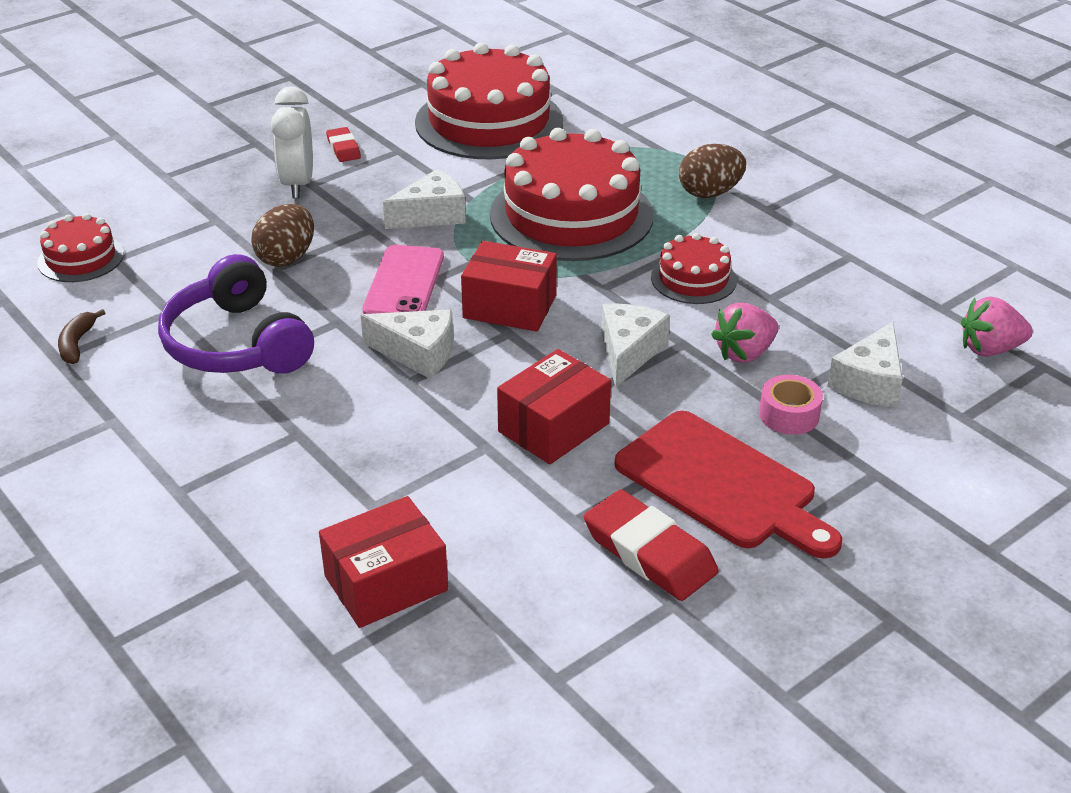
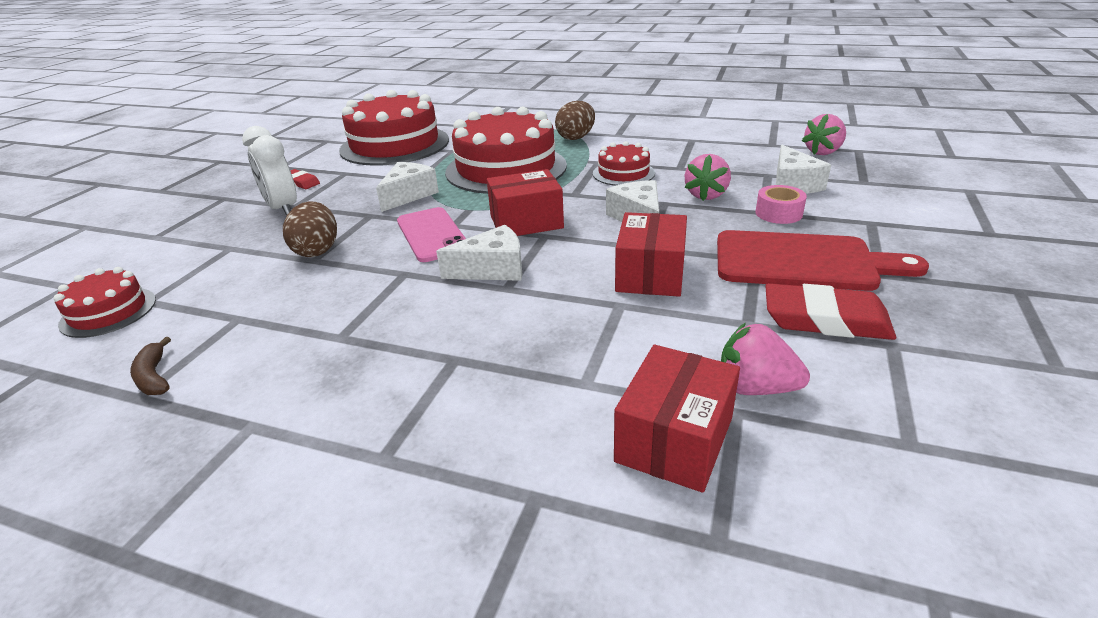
camera: 30 degrees left, 5 degrees down
purple headphones [158,254,314,374] -> none
none -> pink strawberry [721,322,810,395]

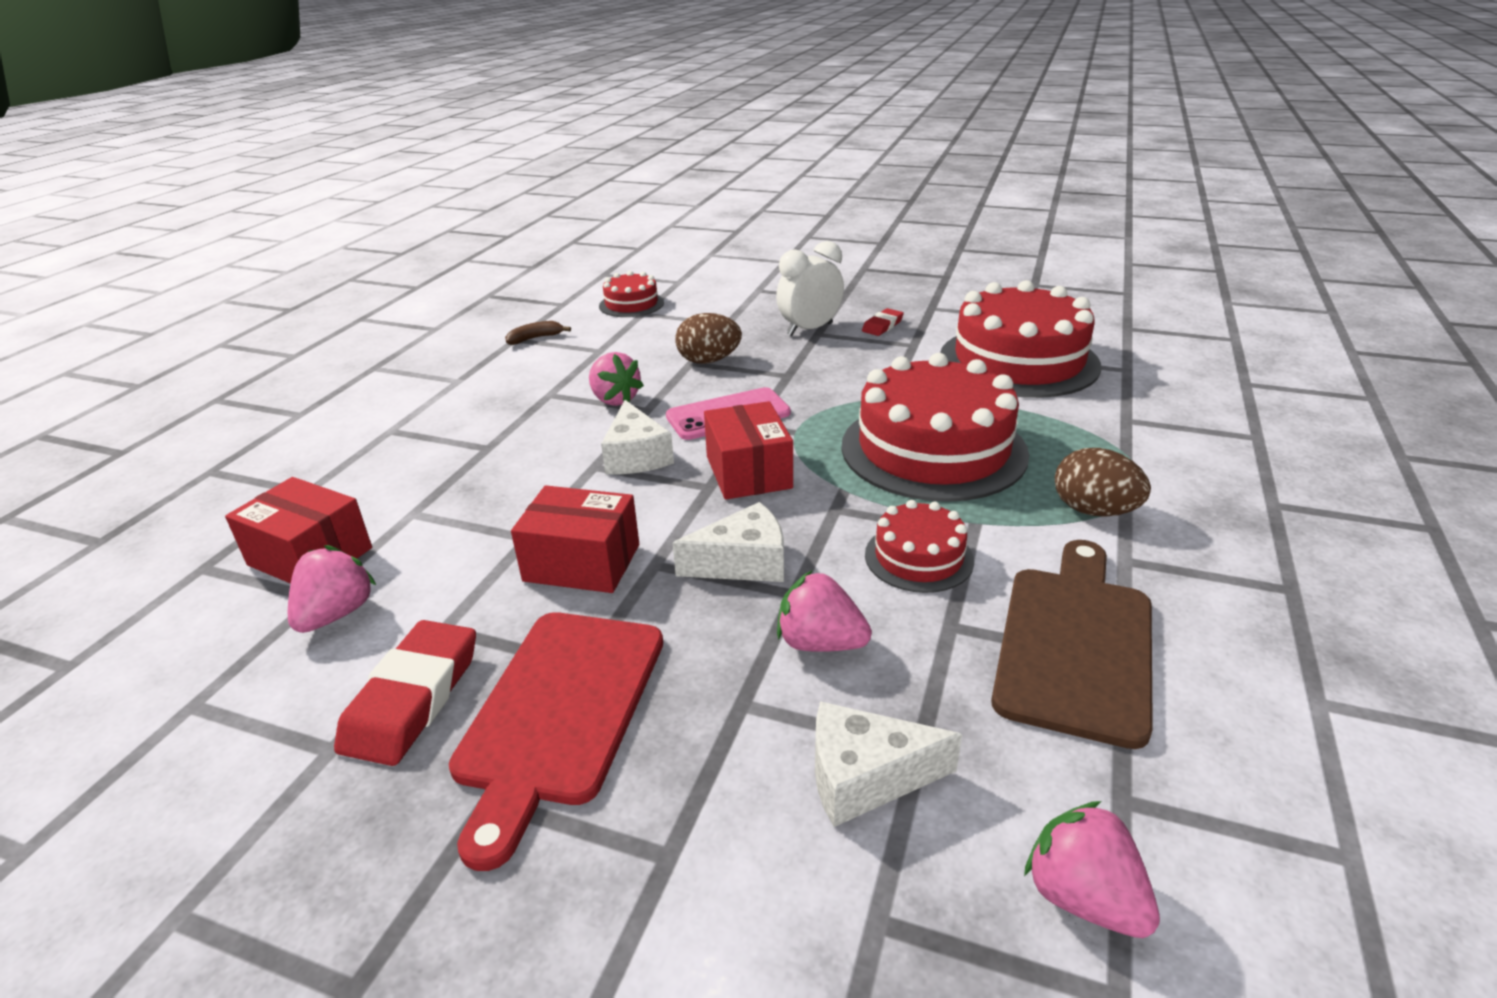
camera: 90 degrees right, 0 degrees up
white cheese [376,162,439,212] -> none
pink tape [756,185,807,224] -> none
none -> pink strawberry [589,352,644,406]
none -> brown cutting board [991,540,1153,749]

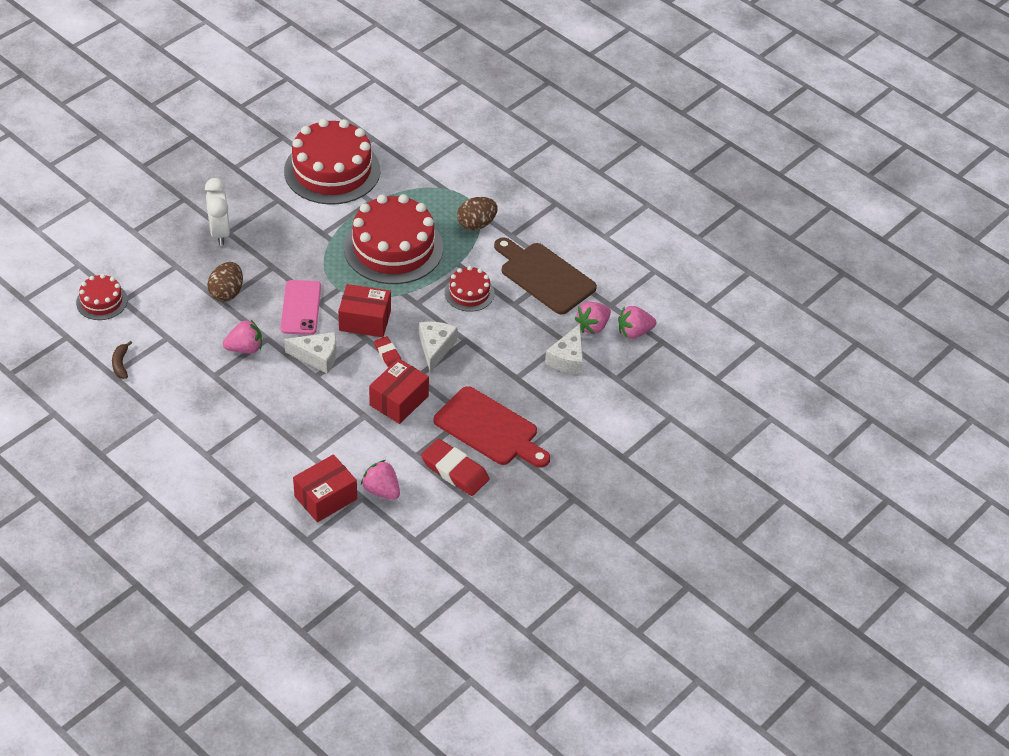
camera: 70 degrees left, 15 degrees up
pink strawberry [777,571,872,652] -> pink strawberry moved to [574,302,611,334]
red eraser [862,308,904,336] -> red eraser moved to [374,336,401,368]

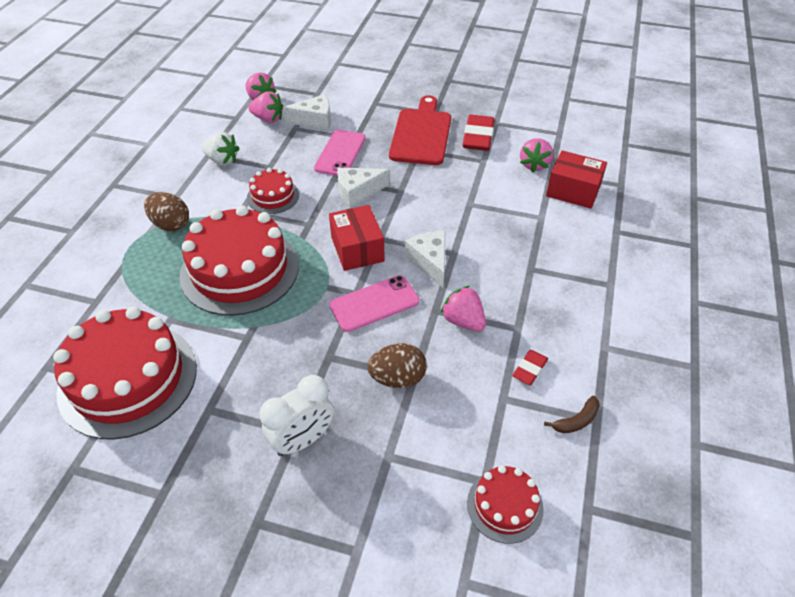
camera: 115 degrees left, 0 degrees up
red box [369,358,429,424] -> none
red eraser [374,336,401,368] -> red eraser moved to [512,350,548,385]
brown cutting board [494,237,597,315] -> white strawberry [202,132,240,166]
none -> pink phone [314,130,366,176]

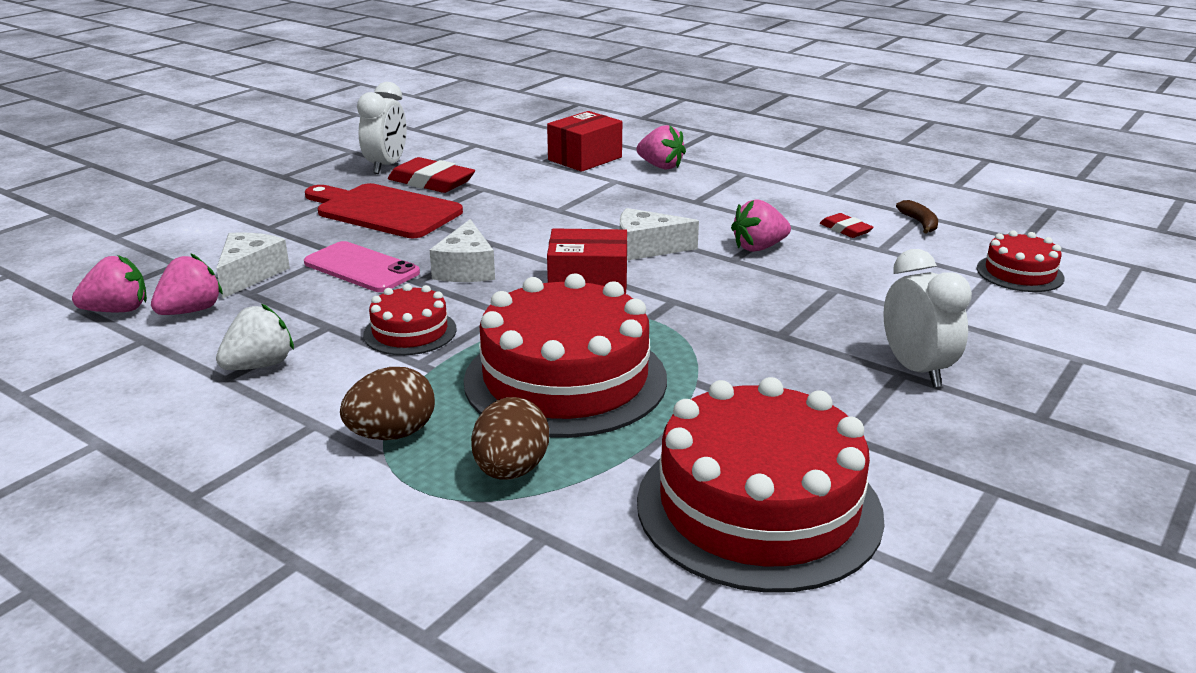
camera: 70 degrees left, 20 degrees down
pink phone [329,275,419,332] -> none
brown egg [367,343,427,388] -> brown egg moved to [471,397,549,480]
pink strawberry [520,138,553,172] -> pink strawberry moved to [636,125,686,169]
none -> white clock [357,82,407,174]

